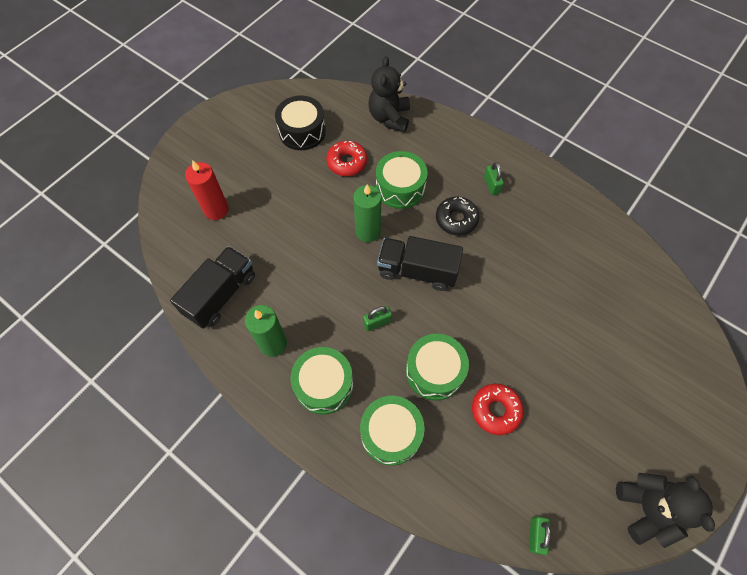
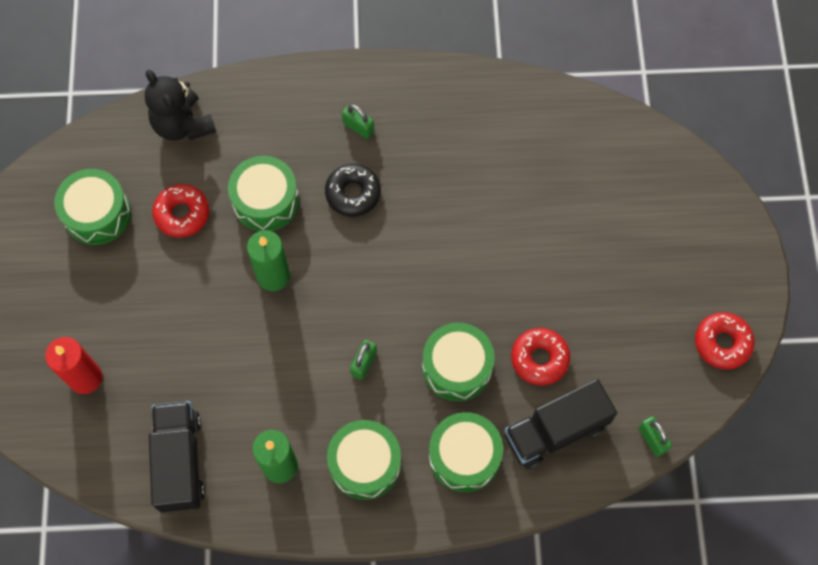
camera: 40 degrees left, 5 degrees up
black drum [275,95,326,150] -> green drum [54,169,131,245]
black truck [377,236,463,291] -> black truck moved to [504,379,617,469]
black teddy bear [616,473,715,548] -> red donut [695,312,755,369]

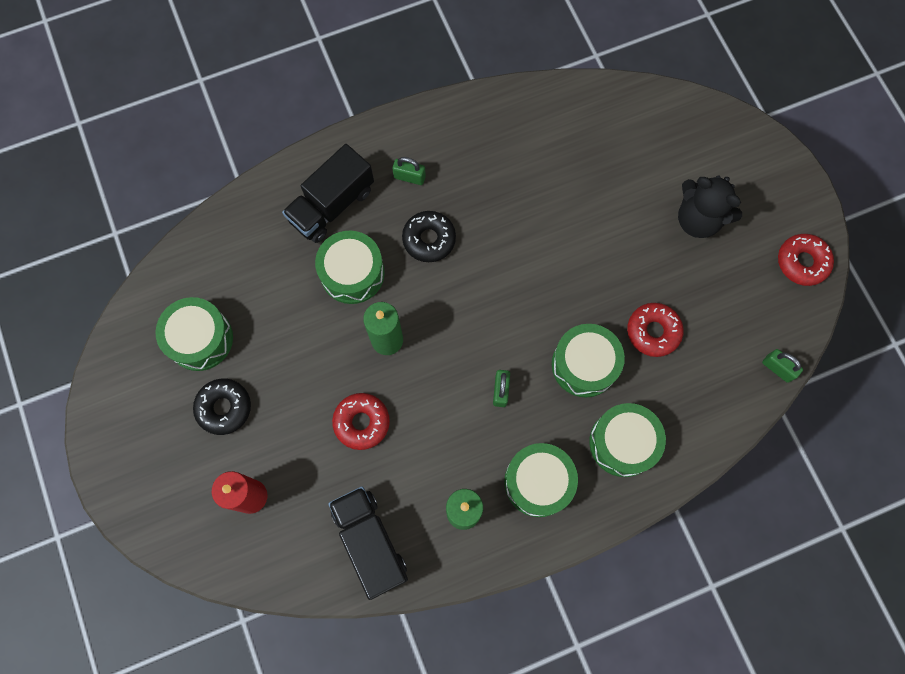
camera: 20 degrees left, 5 degrees up
black teddy bear [144,70,216,141] -> black teddy bear moved to [678,175,742,238]
red donut [152,184,209,238] -> red donut moved to [332,393,390,450]
black truck [504,379,617,469] -> black truck moved to [282,144,374,243]
none -> black donut [193,378,251,435]

